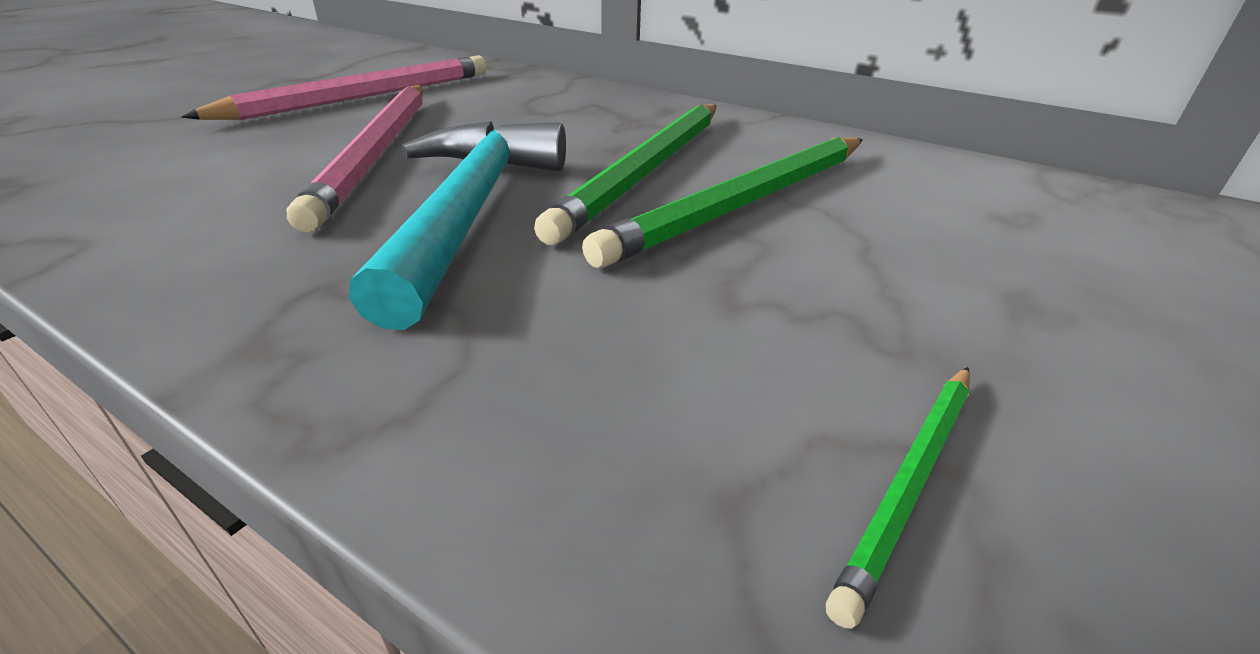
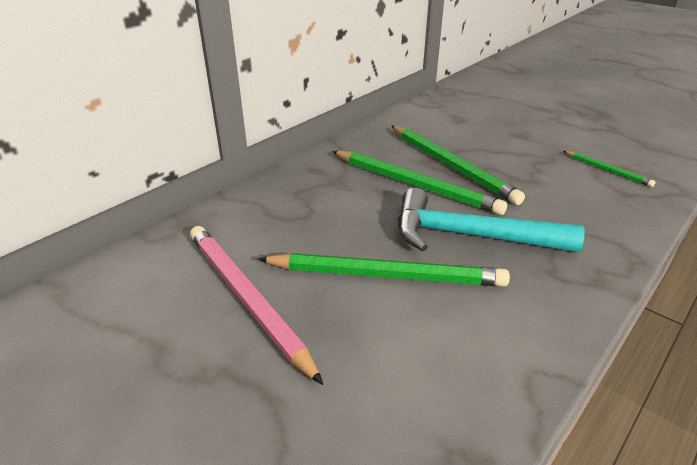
camera: 80 degrees left, 0 degrees up
pink pencil [287,85,423,233] -> green pencil [258,253,510,286]

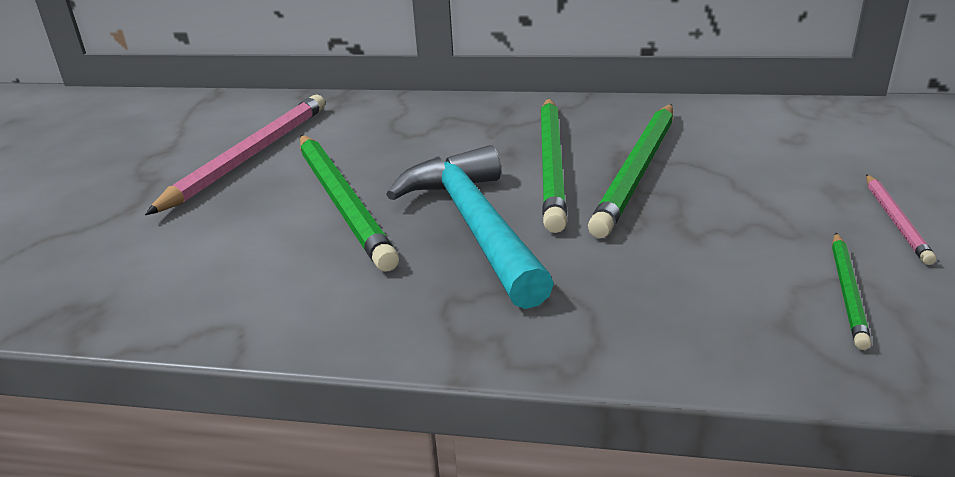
camera: 60 degrees right, 5 degrees down
none -> pink pencil [866,174,936,265]

